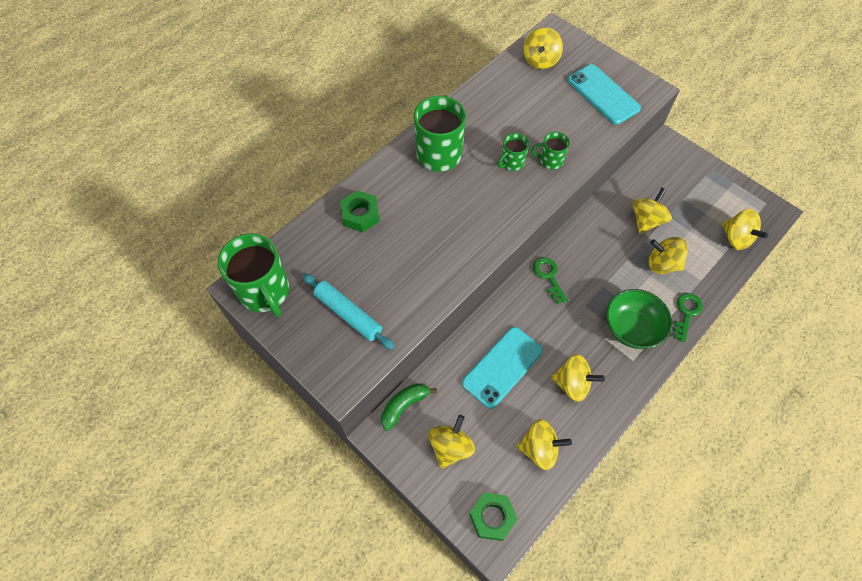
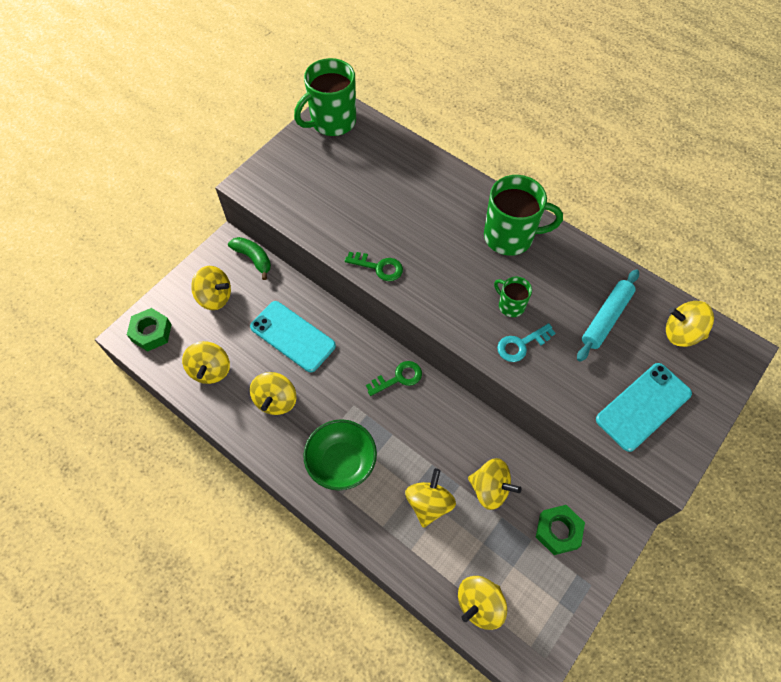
camera: 85 degrees right, 0 degrees up
turquoise rolling pin [303,273,395,350] -> turquoise rolling pin moved to [577,269,639,362]
green nut [340,190,380,233] -> green nut moved to [536,505,585,555]
green mug [531,132,570,169] -> turquoise key [497,323,556,362]
green key [673,293,703,342] -> green key moved to [345,252,403,281]

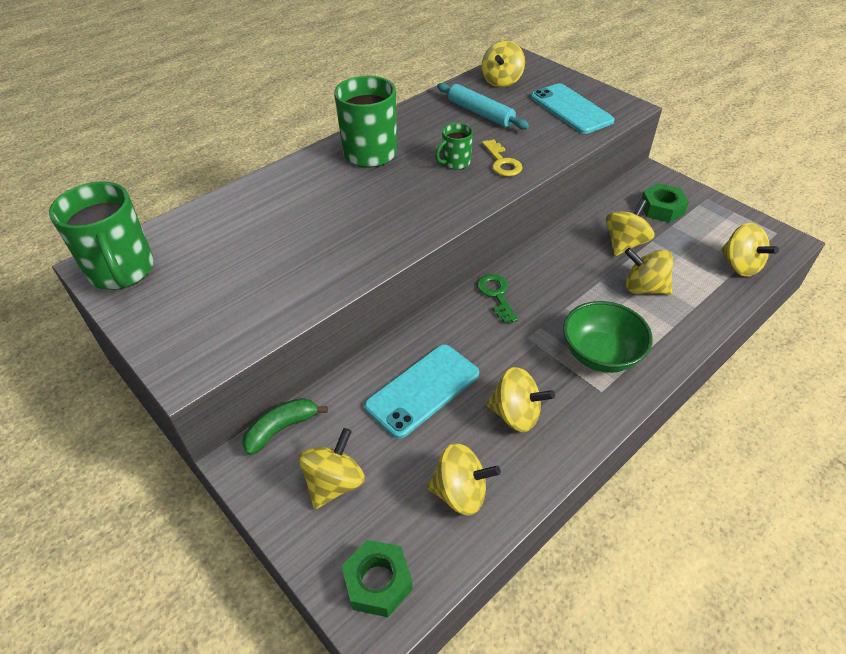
camera: 80 degrees left, 15 degrees down
green key [345,252,403,281] -> none
turquoise key [497,323,556,362] -> yellow key [482,139,523,176]

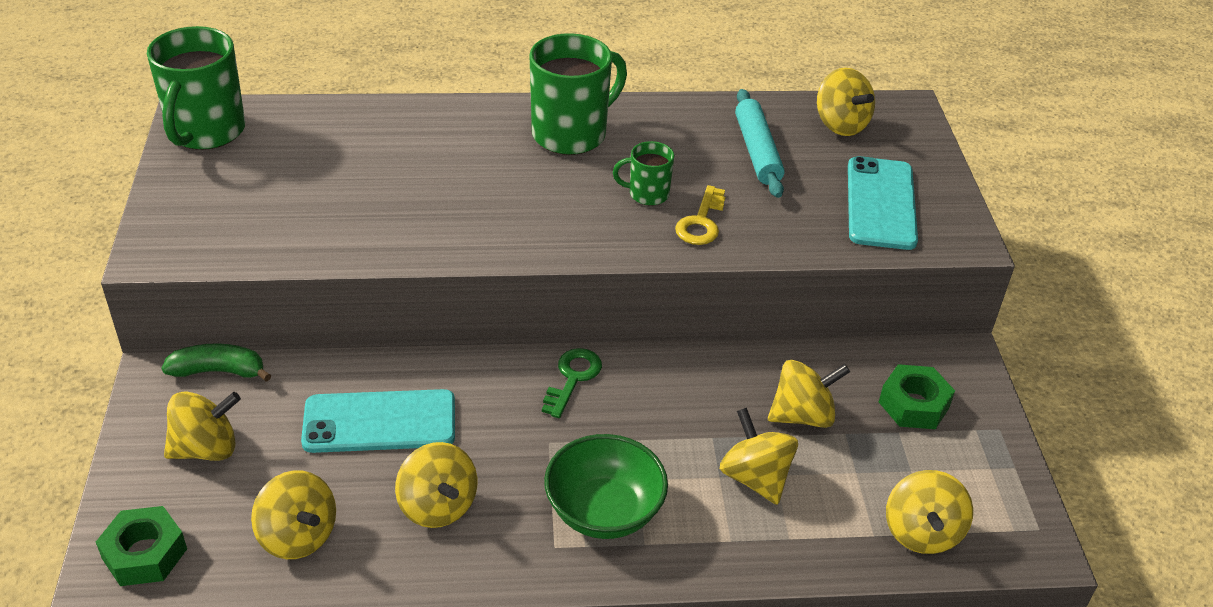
camera: 35 degrees right, 5 degrees down
yellow spinning top [481,41,525,87] -> yellow spinning top turned 90 degrees counterclockwise [817,68,875,136]

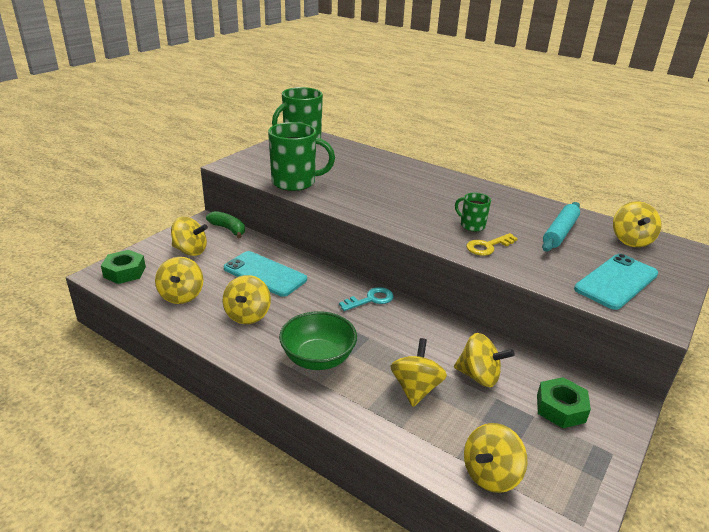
camera: 40 degrees right, 10 degrees down
green mug [529,33,627,155] -> green mug moved to [268,122,335,191]
green key [542,348,602,418] -> turquoise key [339,287,394,311]

